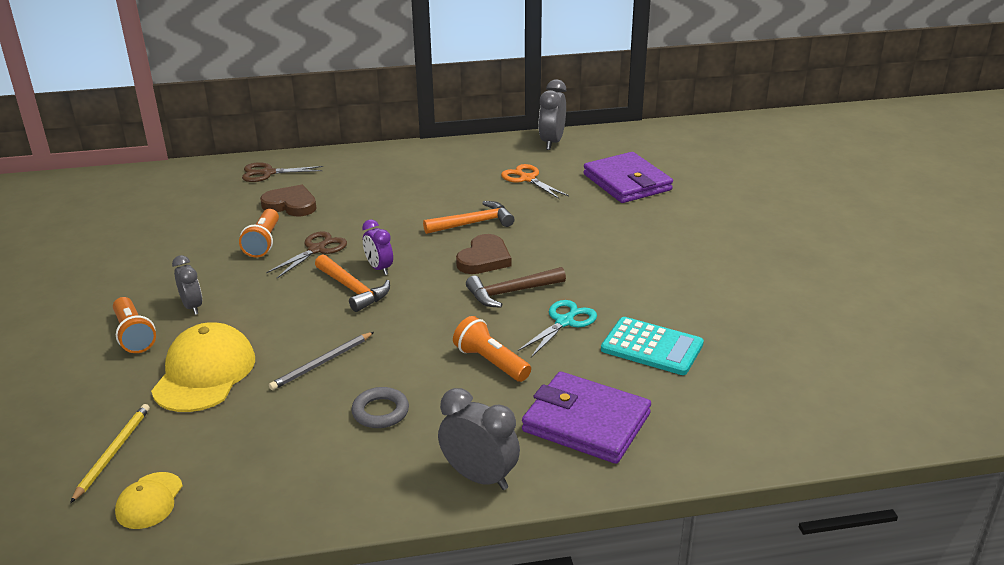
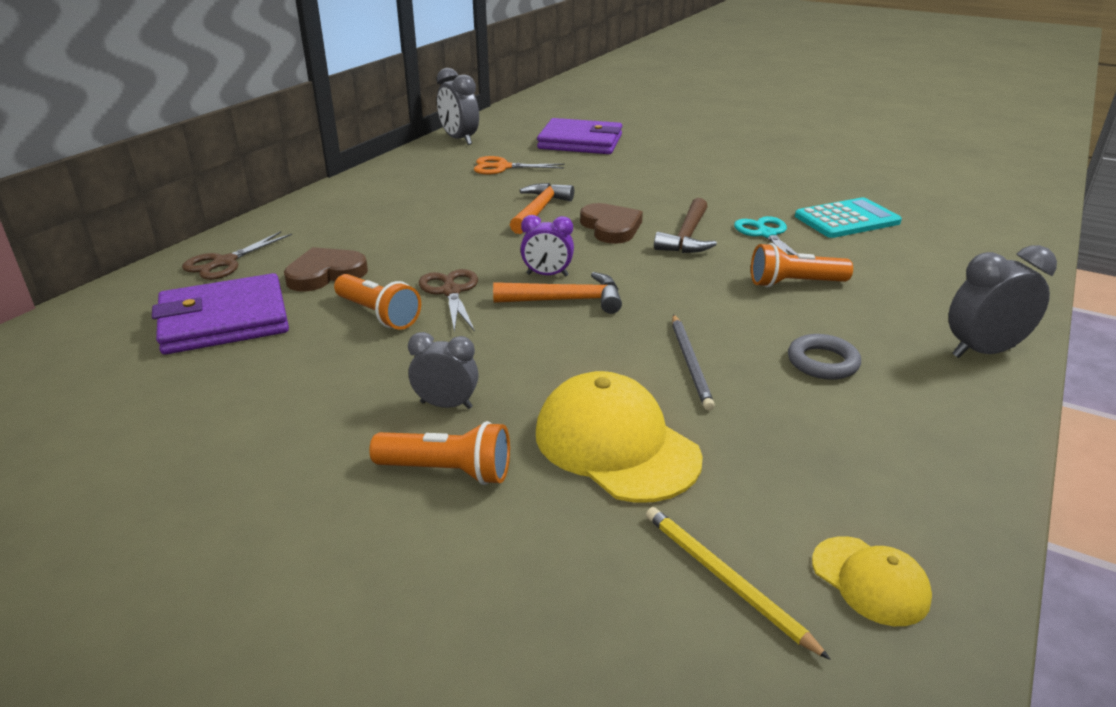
camera: 50 degrees left, 0 degrees up
purple wallet [522,372,651,464] -> purple wallet moved to [152,273,289,355]

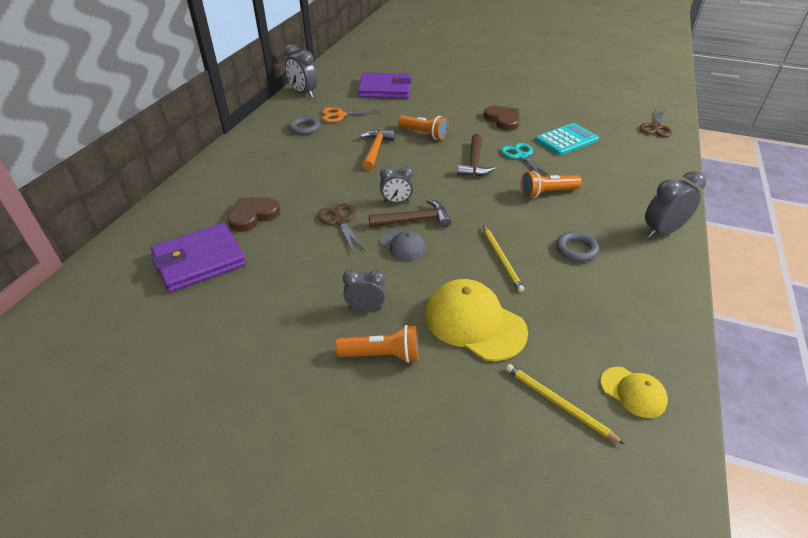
camera: 10 degrees left, 10 degrees up
brown scissors [182,231,292,280] -> brown scissors moved to [640,108,672,137]
orange flashlight [334,274,421,330] -> orange flashlight moved to [398,115,449,140]
orange hammer [493,272,622,314] -> brown hammer [369,199,451,228]
purple clock [520,215,574,277] -> grey clock [380,166,414,203]
brown heart [580,203,643,244] -> brown heart moved to [484,106,519,131]
grey pencil [672,314,715,411] -> yellow pencil [483,225,524,292]
none -> grey ring [289,116,320,135]
none -> grey cap [380,230,426,261]

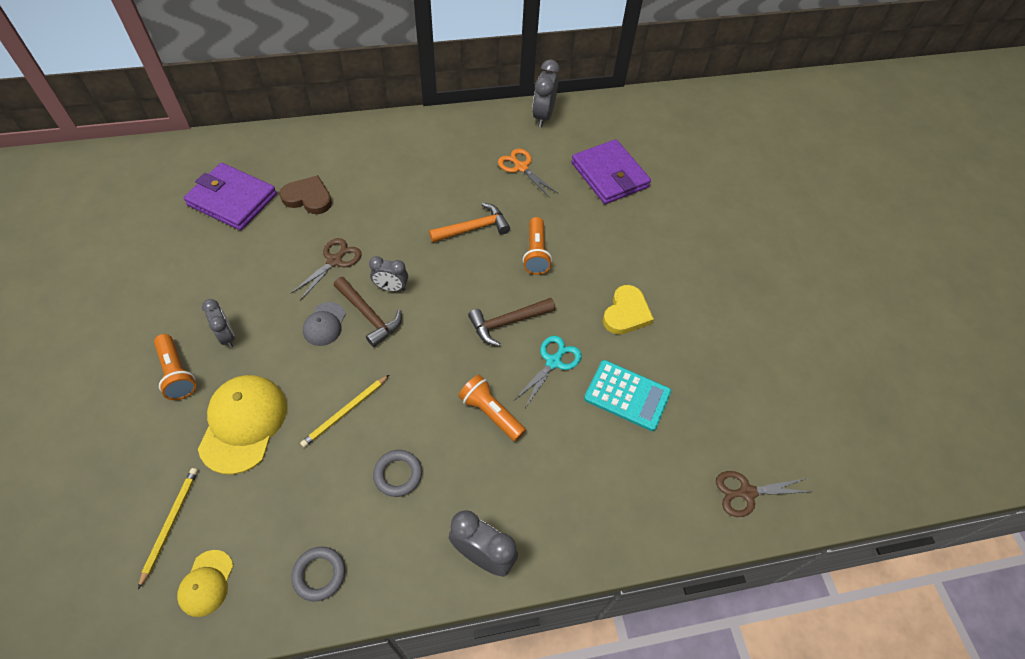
camera: 55 degrees right, 15 degrees up
grey ring [289,116,320,135] -> grey ring moved to [291,547,345,602]
grey clock [380,166,414,203] -> grey clock turned 45 degrees counterclockwise [369,256,408,292]
brown heart [484,106,519,131] -> yellow heart [603,285,654,335]

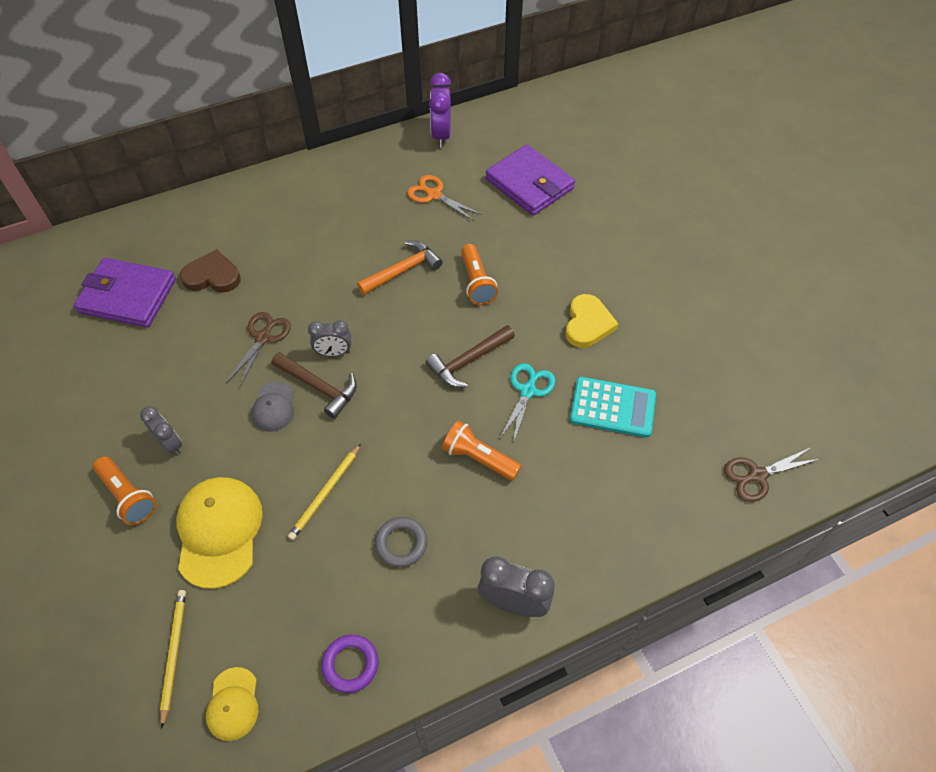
camera: 10 degrees left, 0 degrees up
grey ring [291,547,345,602] -> purple ring [321,635,378,693]
grey clock [532,60,560,127] -> purple clock [429,73,451,148]

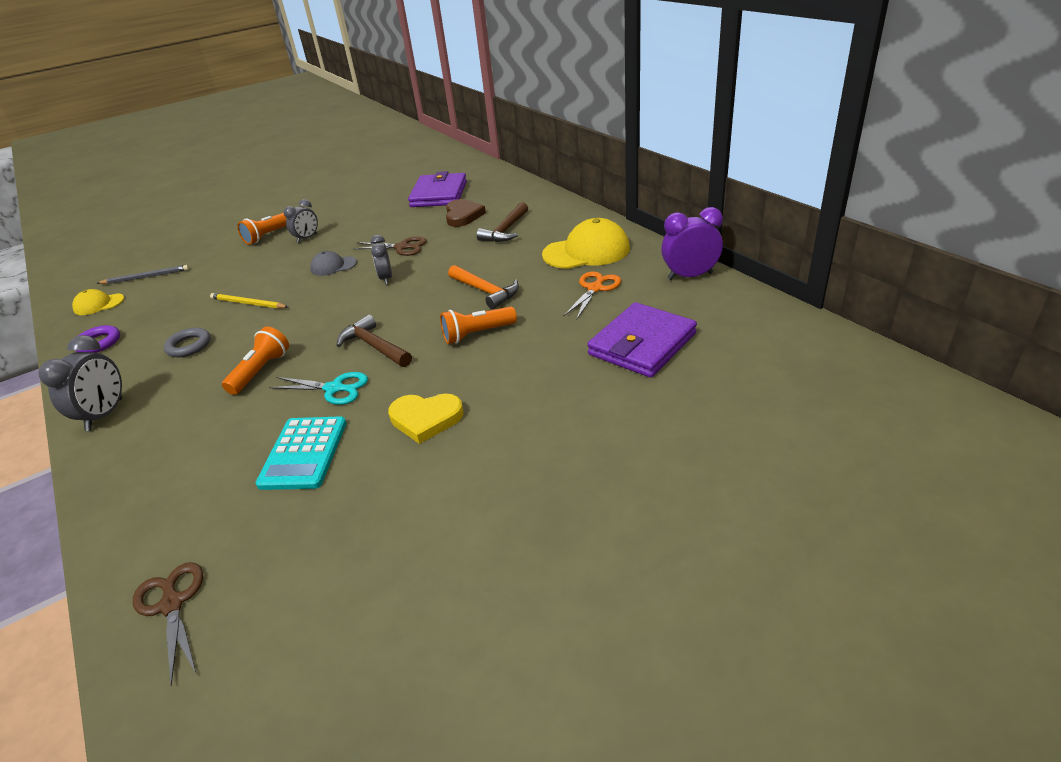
camera: 85 degrees right, 20 degrees down
yellow pencil [160,590,186,728] -> grey pencil [97,265,189,284]
yellow cap [176,477,263,589] -> yellow cap moved to [542,218,630,269]
brown hammer [272,352,357,419] -> brown hammer moved to [476,202,528,242]

